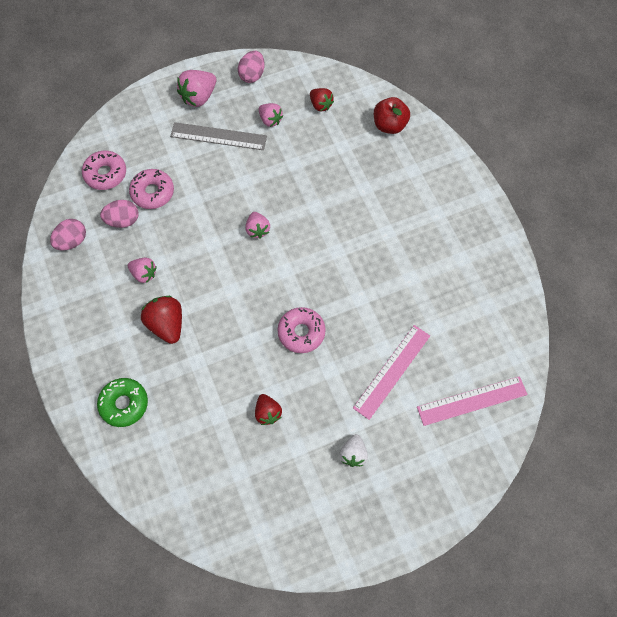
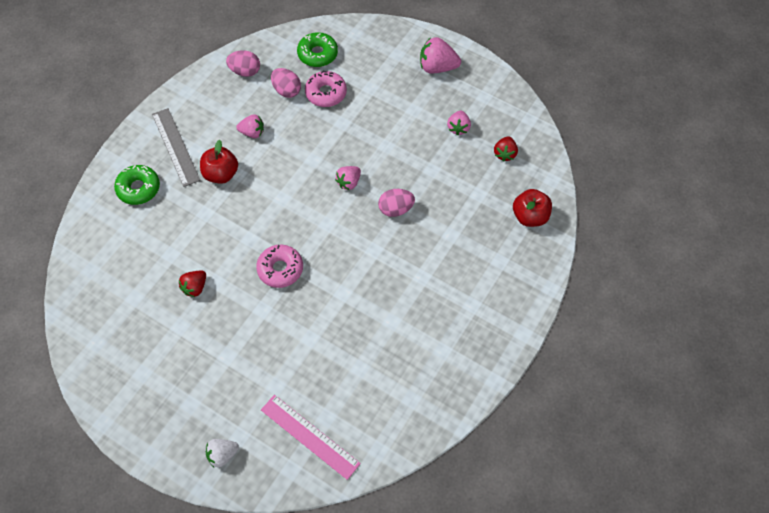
camera: 55 degrees right, 5 degrees down
pink donut [82,150,126,190] -> green donut [297,32,338,67]
pink strawberry [128,258,157,283] -> pink strawberry turned 75 degrees counterclockwise [236,114,264,138]
red strawberry [141,296,182,344] -> red apple [200,140,238,184]
grey ruler [170,122,267,150] -> grey ruler moved to [152,108,201,187]
pink egg [238,51,265,83] -> pink egg moved to [378,189,415,217]
white strawberry [340,434,368,467] -> white strawberry moved to [206,439,239,467]
pink ruler [353,325,430,420] -> none

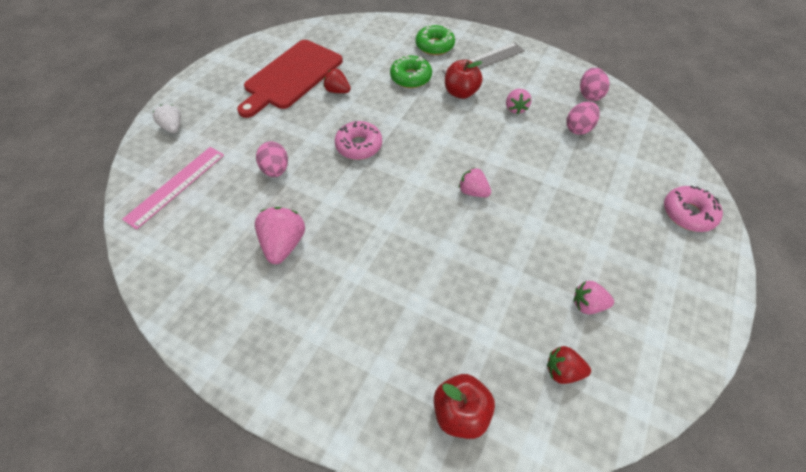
camera: 85 degrees right, 5 degrees down
green donut [297,32,338,67] -> green donut moved to [390,55,432,88]
pink donut [305,70,347,107] -> pink donut moved to [664,185,723,232]
pink egg [378,189,415,217] -> pink egg moved to [256,141,288,177]
pink strawberry [420,37,461,73] -> pink strawberry moved to [255,207,305,264]
none -> red cutting board [237,40,343,118]

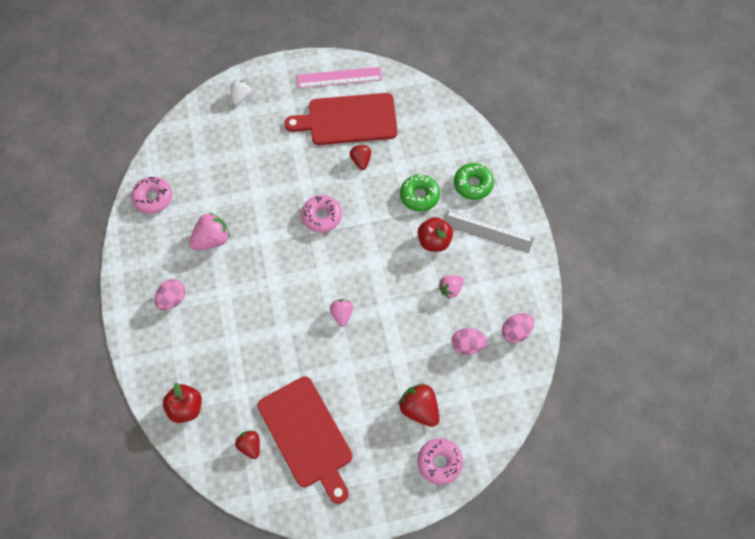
camera: 50 degrees right, 10 degrees up
pink ruler [122,147,224,230] -> pink ruler moved to [297,67,382,88]
pink egg [256,141,288,177] -> pink egg moved to [155,279,185,310]
pink strawberry [573,281,614,314] -> red cutting board [258,376,352,504]
none -> pink donut [131,177,172,214]
none -> red strawberry [399,384,439,427]

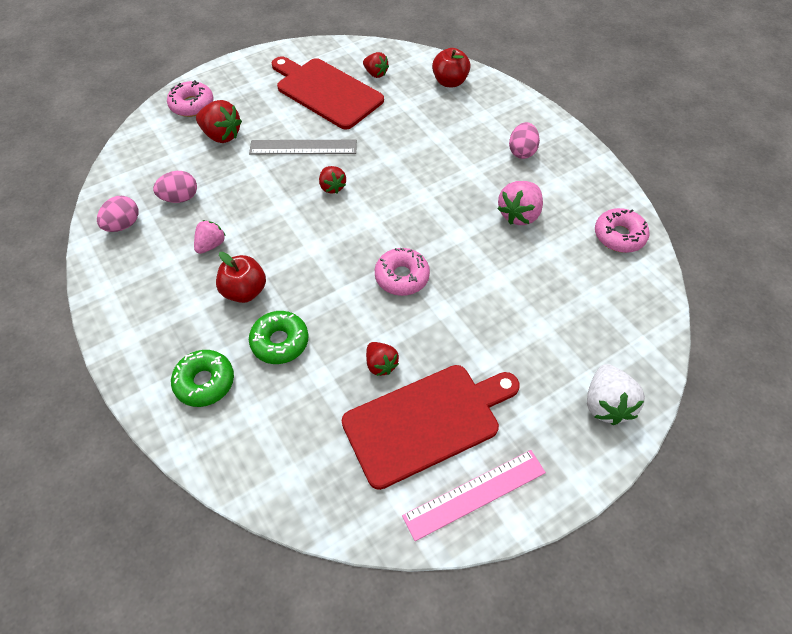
camera: 160 degrees right, 10 degrees down
white strawberry [230,80,251,105] -> white strawberry [587,364,645,425], size x1.57
pink strawberry [330,299,353,327] -> red strawberry [319,166,346,194]
grey ruler [444,211,534,252] -> grey ruler moved to [249,140,357,154]

